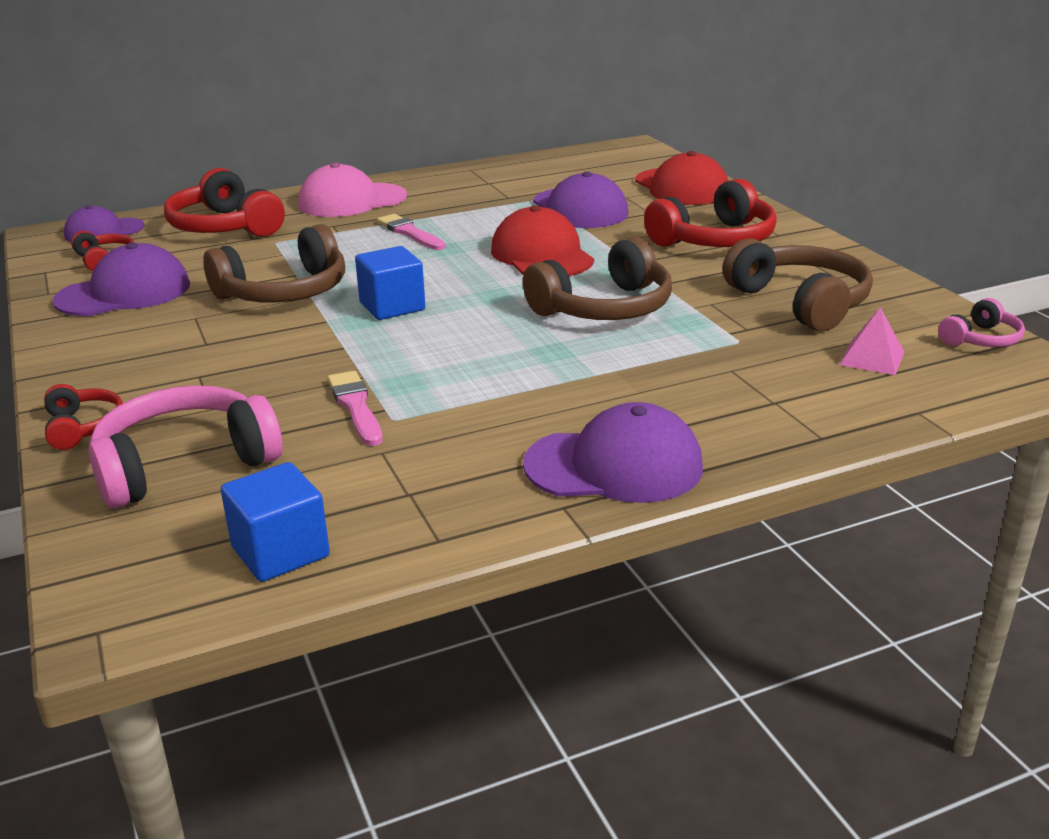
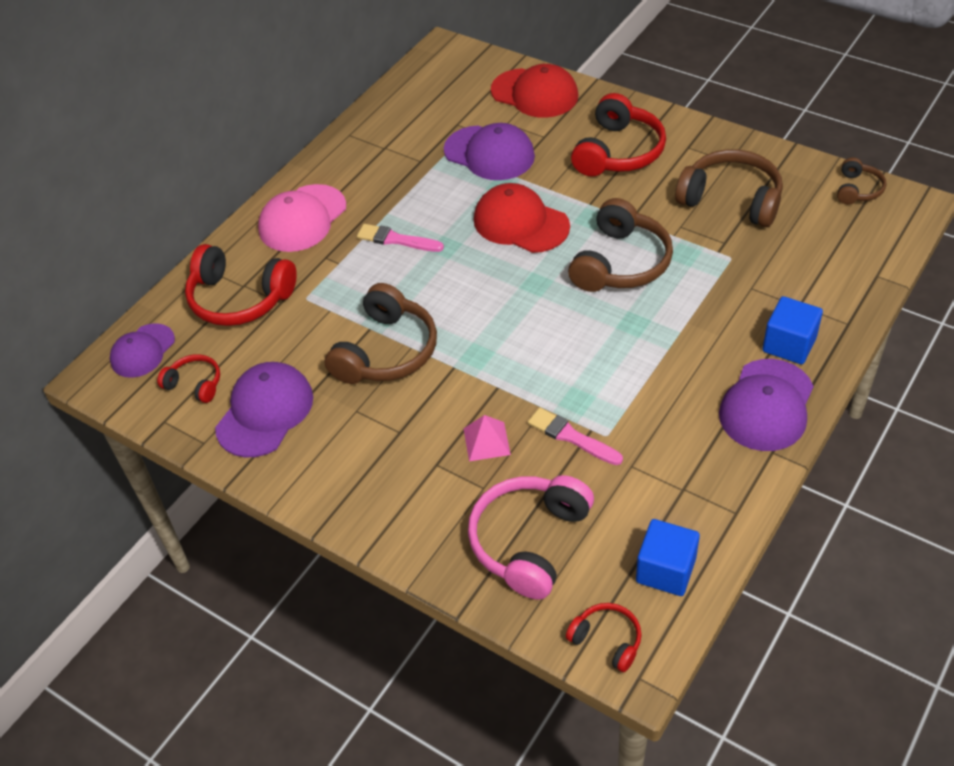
camera: 30 degrees left, 20 degrees up
red headphones [44,384,123,450] -> red headphones moved to [566,603,642,672]
blue cube [355,246,425,320] -> blue cube moved to [762,296,823,365]
purple cap [523,402,703,503] -> purple cap turned 150 degrees clockwise [719,359,814,451]
pink pyramid [839,307,904,375] -> pink pyramid moved to [463,415,511,461]
pink headphones [938,298,1025,347] -> brown headphones [837,157,886,204]

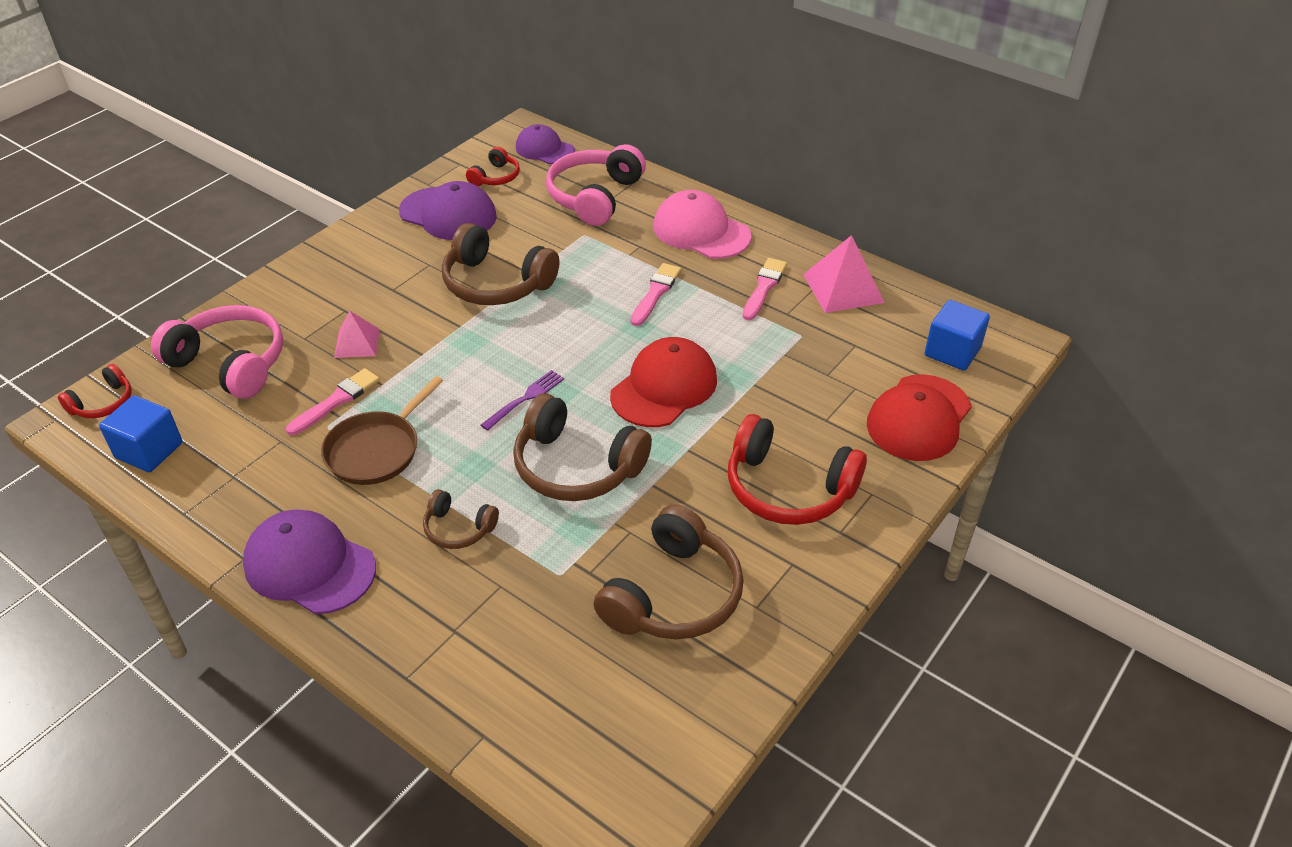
camera: 90 degrees right, 5 degrees down
red headphones [185,244,297,326] -> pink headphones [546,144,646,226]
purple cap [444,123,535,180] -> none
blue cube [762,296,823,365] -> blue cube moved to [925,300,990,371]
brown headphones [837,157,886,204] -> brown headphones moved to [423,489,499,549]
none -> brown pan [321,376,443,485]
none -> purple fork [481,370,564,431]
none -> pink brush [743,258,787,320]
none -> pink pyramid [803,235,885,313]

